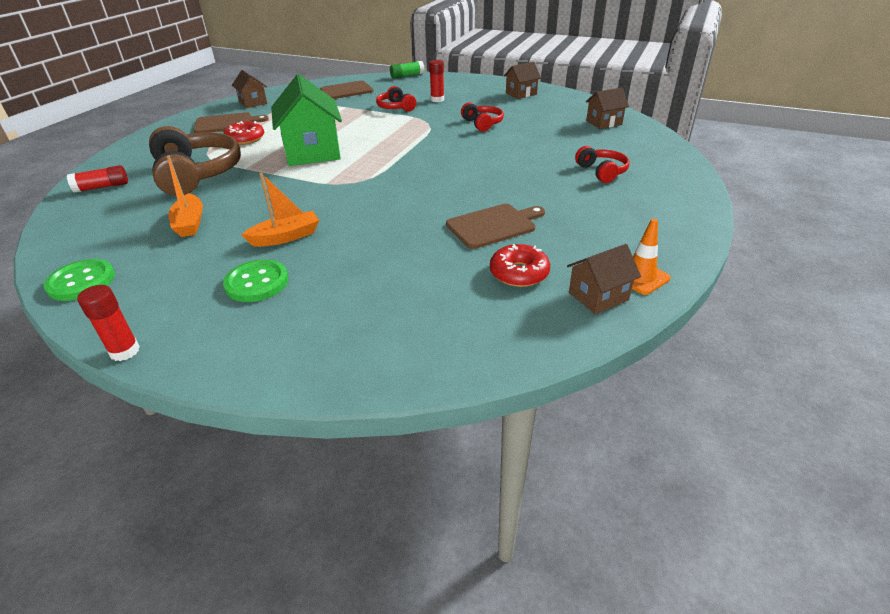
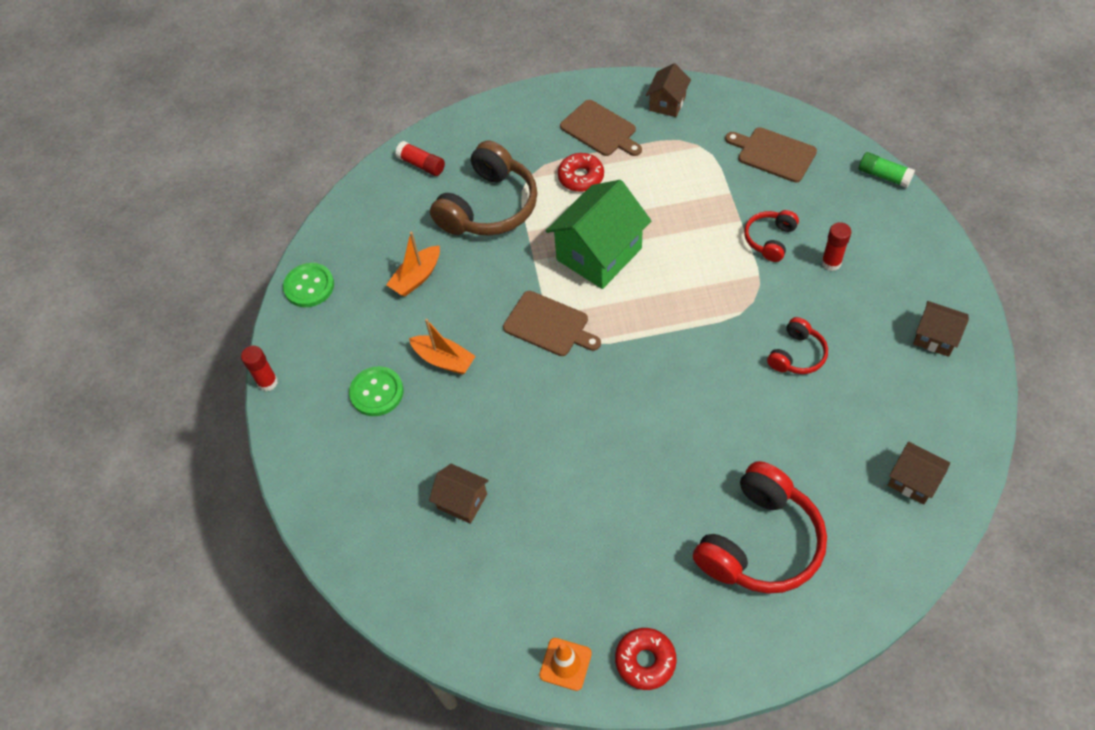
camera: 60 degrees right, 20 degrees up
brown cutting board [446,204,545,249] -> brown cutting board moved to [503,291,601,356]
red donut [490,244,550,287] -> red donut moved to [615,628,677,690]
brown house [567,244,641,314] -> brown house moved to [429,464,489,524]
red headphones [575,146,630,183] -> red headphones [693,461,827,594], size x1.94

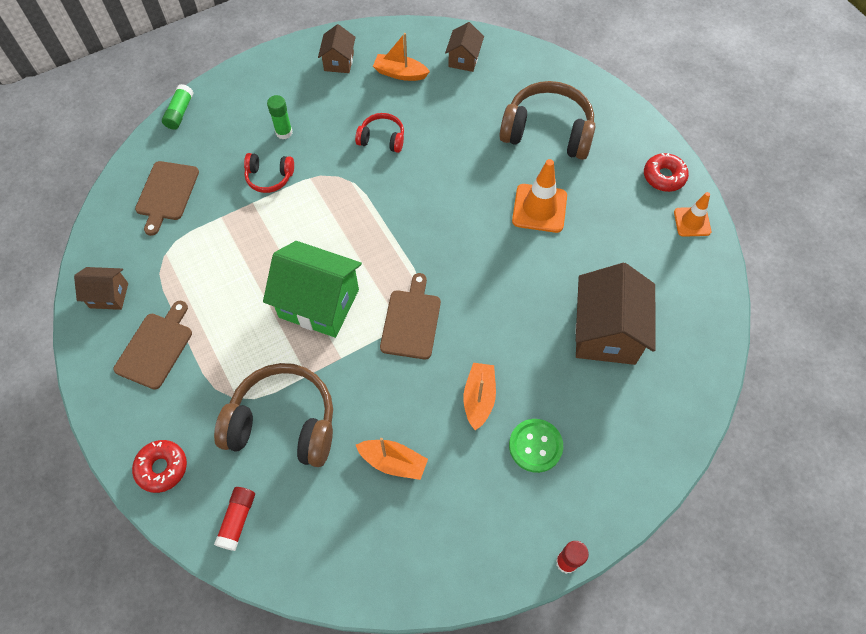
camera: 115 degrees left, 5 degrees up
green button [283,263,334,307] -> none
brown house [429,464,489,524] -> brown house [575,263,655,365], size x1.91
red donut [558,153,604,192] -> red donut moved to [132,440,187,493]
red headphones [693,461,827,594] -> brown headphones [499,81,596,160]
red glue stick [821,222,851,271] -> green glue stick [267,95,292,139]
none -> orange boat [373,33,430,81]
none -> orange traffic cone [512,159,567,233]

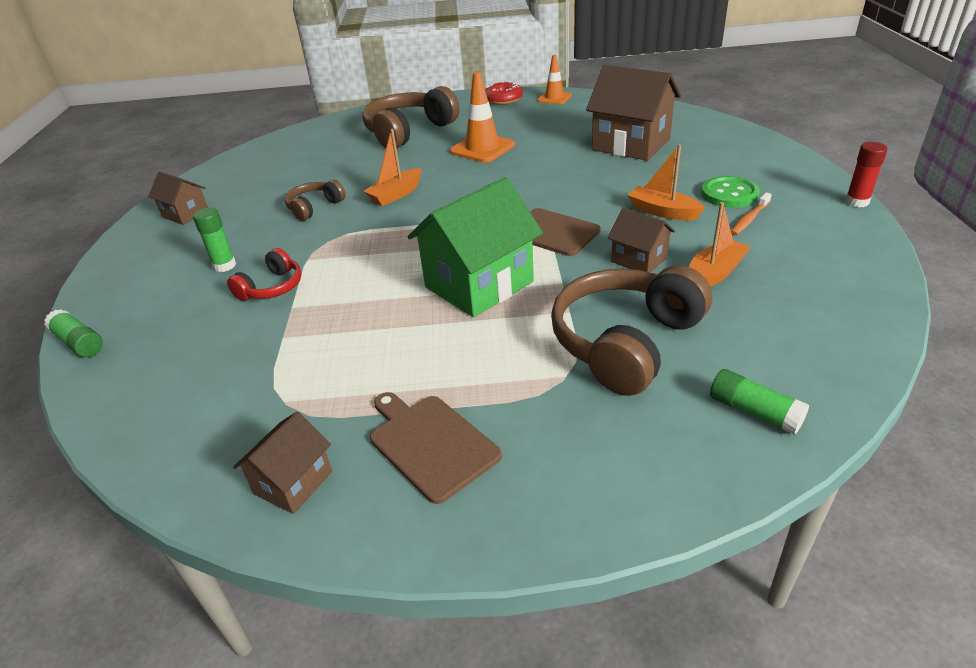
camera: 60 degrees left, 25 degrees down
red donut [132,440,187,493] -> none
brown cutting board [135,161,199,236] -> none
red glue stick [214,487,255,551] -> green glue stick [710,369,809,435]
red headphones [355,113,404,153] -> brown headphones [285,180,346,221]
orange boat [373,33,430,81] -> orange boat moved to [363,129,422,206]
brown house [445,22,484,72] -> brown house moved to [608,208,675,273]
none -> orange toothbrush [731,192,772,235]

